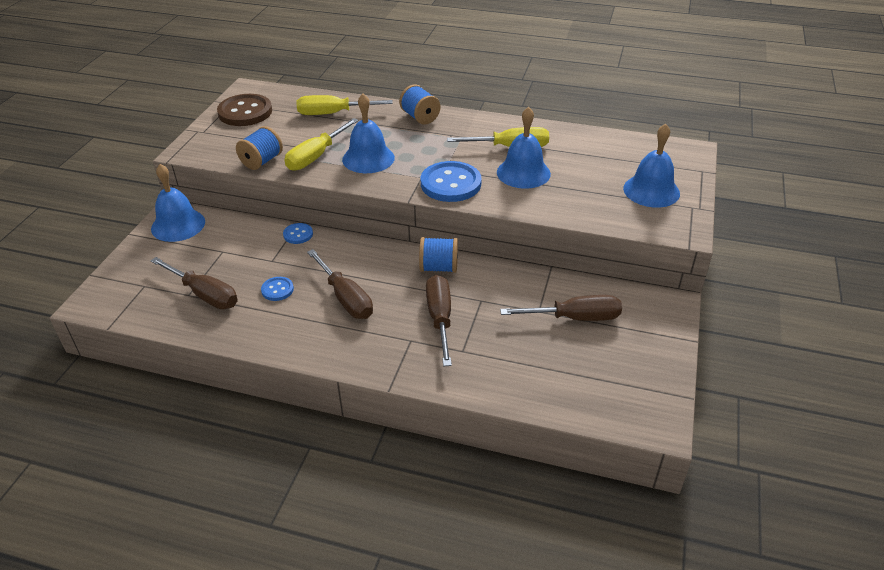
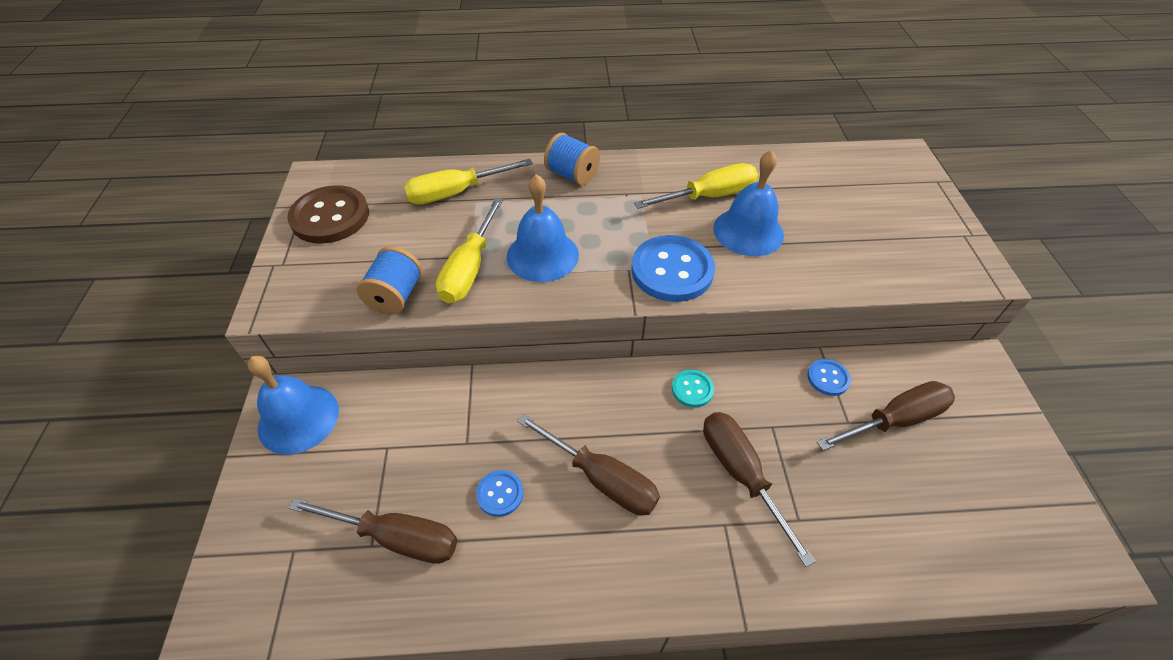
camera: 20 degrees left, 10 degrees up
blue button [283,223,313,244] -> blue button moved to [807,359,851,396]
blue spool [419,237,458,273] -> turquoise button [672,370,714,407]
blue bell [623,124,680,208] -> none

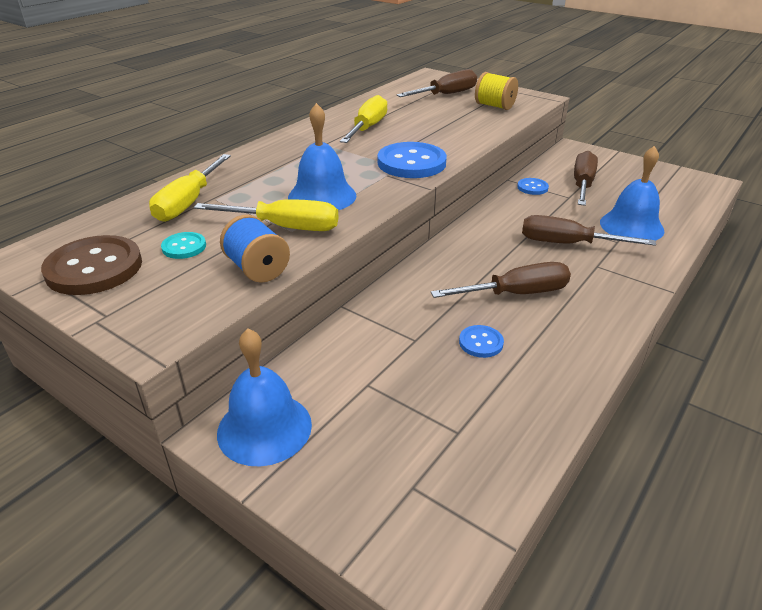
camera: 50 degrees left, 15 degrees down
brown screwdriver [289,498,457,564] -> brown screwdriver moved to [397,69,477,97]
yellow screwdriver [436,198,503,303] -> yellow screwdriver turned 45 degrees counterclockwise [194,199,339,231]
blue spool [544,133,600,185] -> none
turquoise button [672,370,714,407] -> turquoise button moved to [161,232,206,259]
blue bell [713,150,784,256] -> blue bell moved to [600,146,665,241]
none -> yellow spool [475,72,518,110]

